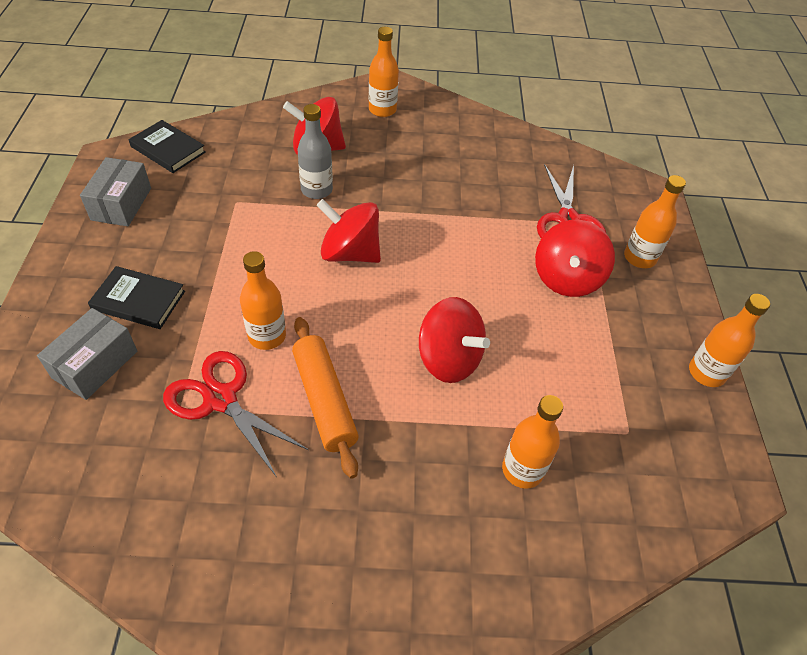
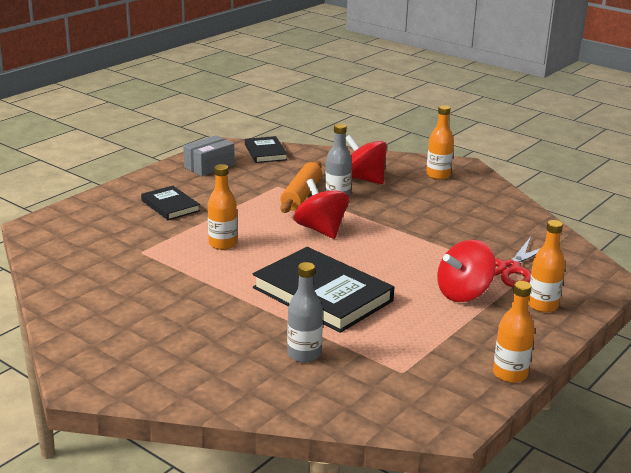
camera: 40 degrees right, 25 degrees down
grey box [37,308,137,400] -> none
red scissors [163,351,308,476] -> none
orange rolling pin [292,317,358,479] -> orange rolling pin moved to [280,161,322,213]
red spinning top [419,297,490,383] -> black book [253,247,394,333]
orange bottle [502,395,563,489] -> grey bottle [287,262,323,363]

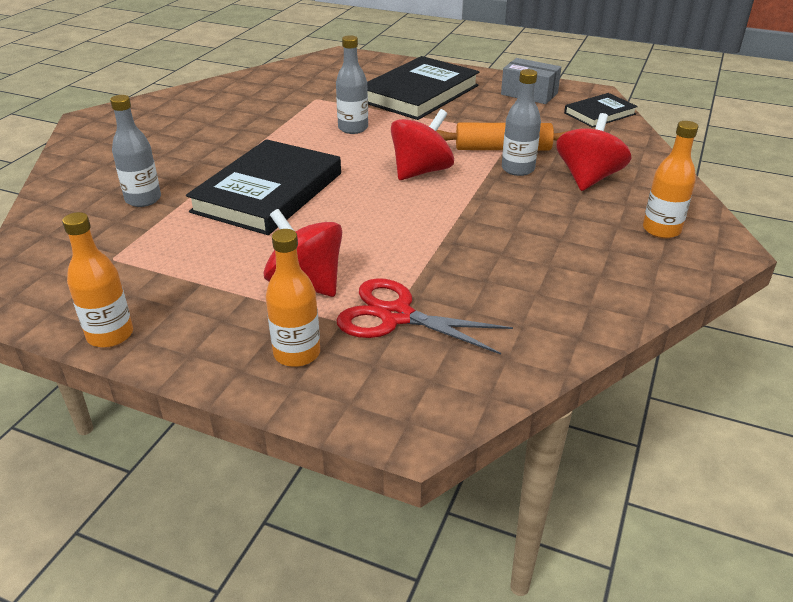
camera: 75 degrees right, 10 degrees up
black book [141,186,200,220] -> black book [367,56,479,120], size x1.88
orange bottle [208,164,237,250] -> grey bottle [336,35,368,134]

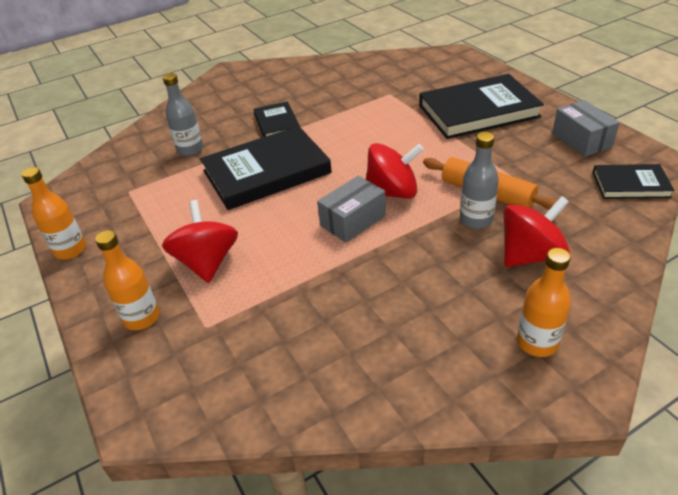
camera: 40 degrees right, 5 degrees up
grey bottle [336,35,368,134] -> none
red scissors [336,278,513,355] -> none
none -> black book [254,101,300,137]
none -> grey box [317,176,386,243]

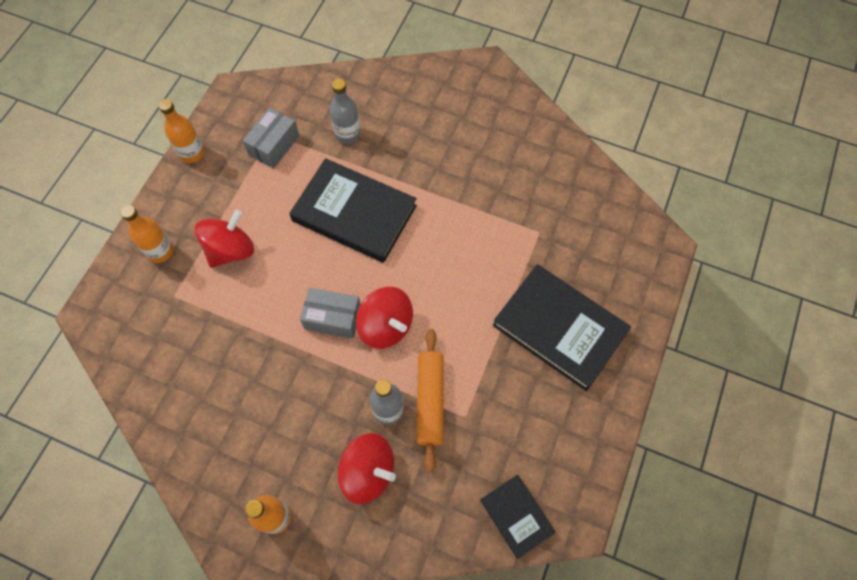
camera: 50 degrees right, 25 degrees up
black book [254,101,300,137] -> none
grey box [552,100,620,157] -> grey box moved to [242,108,299,169]

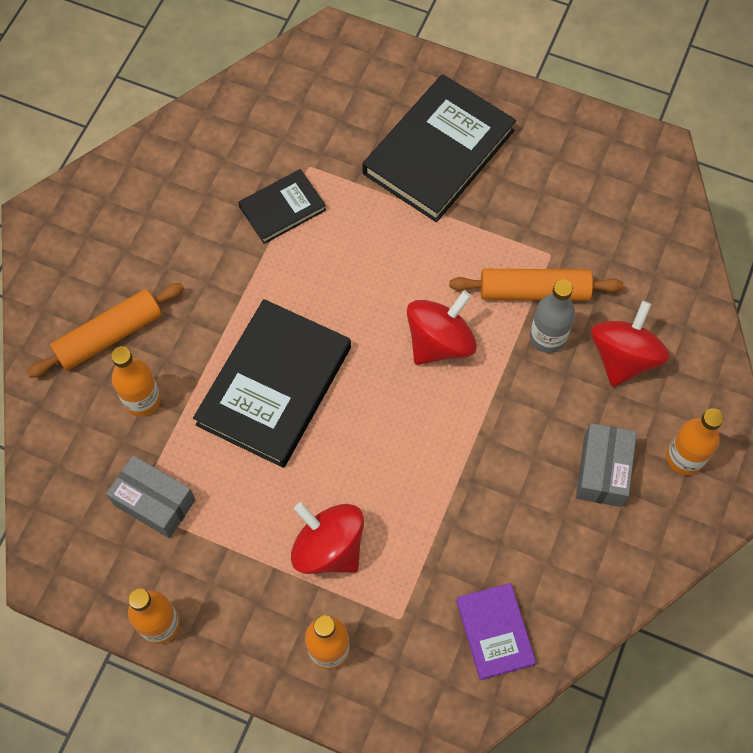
camera: 90 degrees left, 0 degrees up
grey box [300,288,361,338] -> grey box moved to [576,423,637,507]
grey bottle [330,79,361,144] -> orange bottle [111,346,161,416]
black book [480,475,556,559] -> black book moved to [238,169,326,244]
none -> orange rolling pin [27,283,184,378]
none -> purple book [456,583,536,680]

